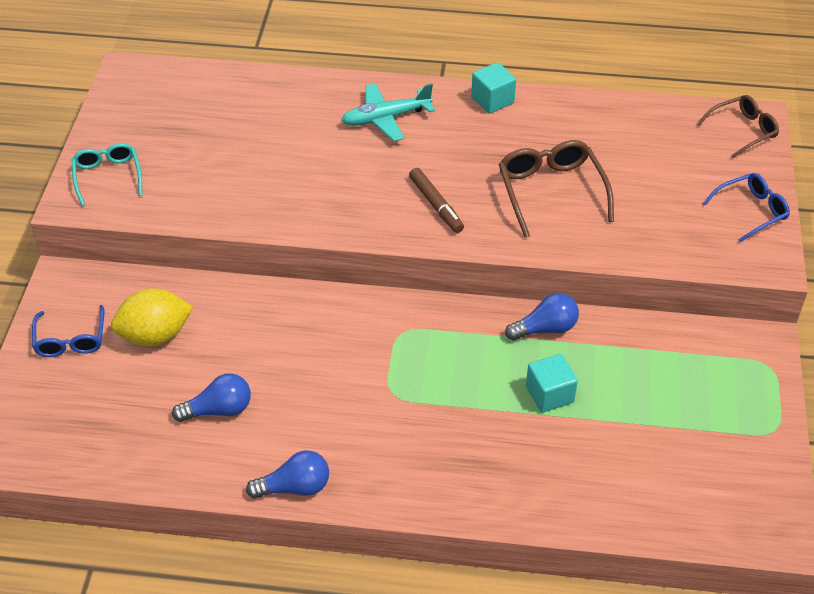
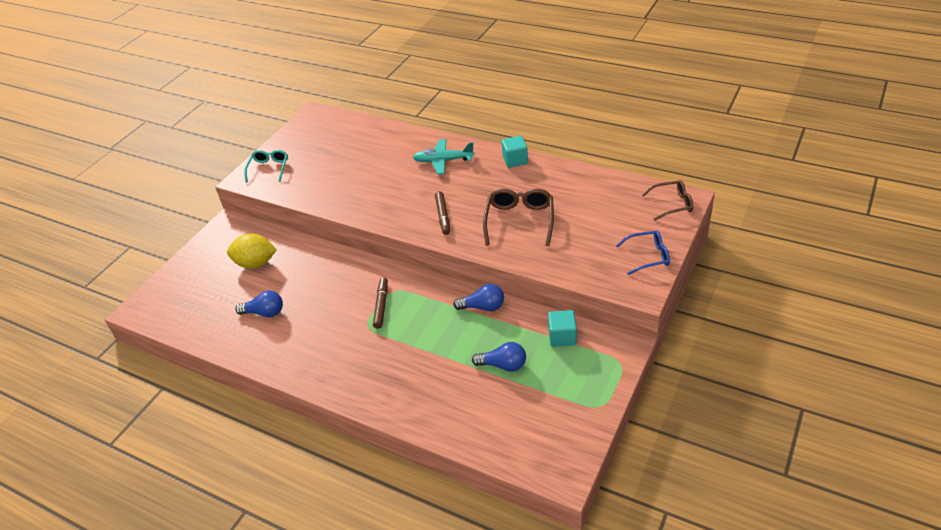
camera: 25 degrees right, 5 degrees down
blue glasses [32,305,104,357] -> none
blue light bulb [246,451,329,499] -> blue light bulb moved to [472,342,526,372]
turquoise cube [526,354,578,413] -> turquoise cube moved to [548,310,577,347]
none -> brown marker [373,277,388,329]

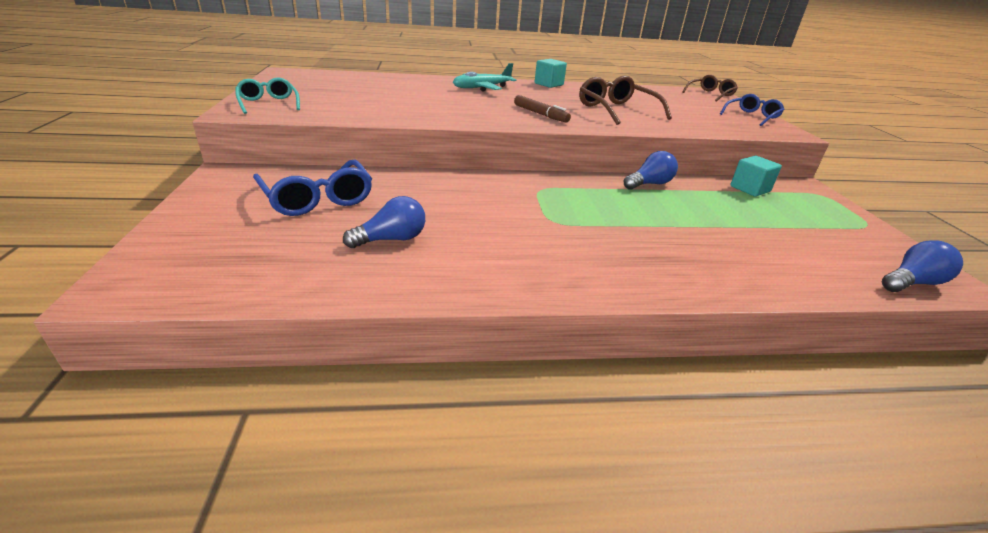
camera: 40 degrees left, 10 degrees down
yellow lemon [227,234,277,269] -> blue glasses [253,160,372,216]
brown marker [373,277,388,329] -> none
blue light bulb [472,342,526,372] -> blue light bulb moved to [882,240,963,292]

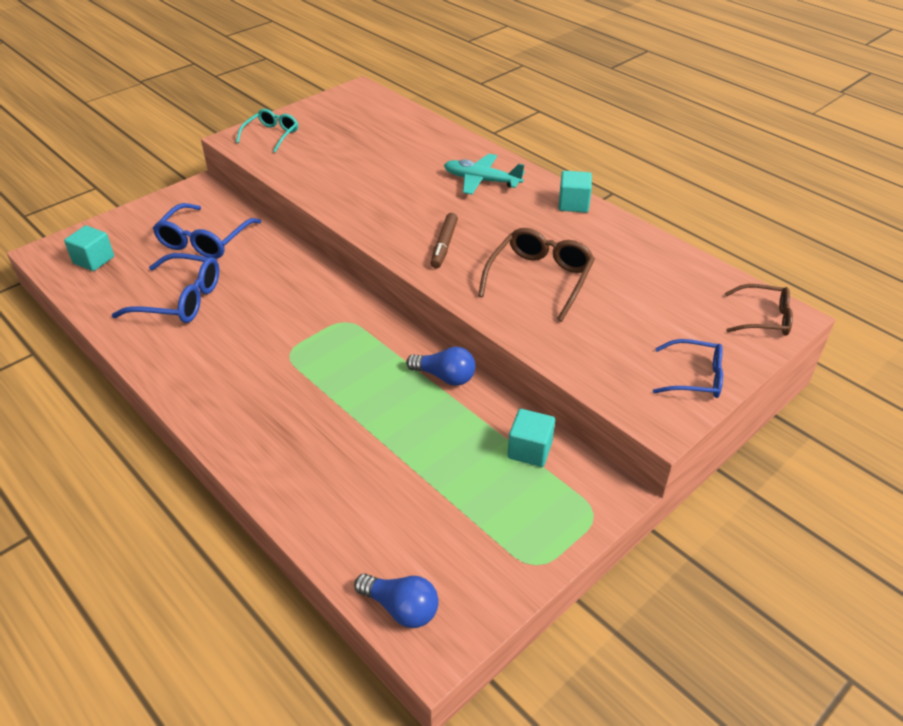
camera: 55 degrees right, 10 degrees up
blue light bulb [343,196,425,248] -> blue glasses [112,253,219,323]
none -> turquoise cube [64,225,114,271]

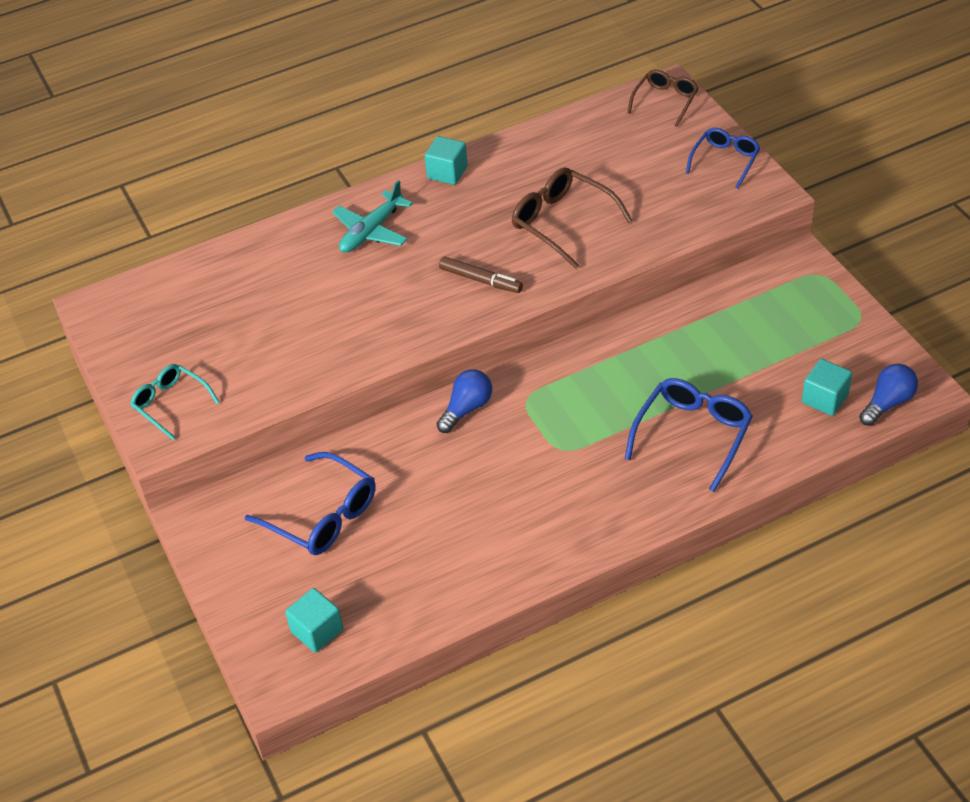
camera: 70 degrees left, 5 degrees up
blue glasses [112,253,219,323] -> blue glasses moved to [625,378,753,492]
blue light bulb [406,346,475,386] -> blue light bulb moved to [437,369,492,433]
turquoise cube [508,409,555,467] -> turquoise cube moved to [802,359,852,416]

